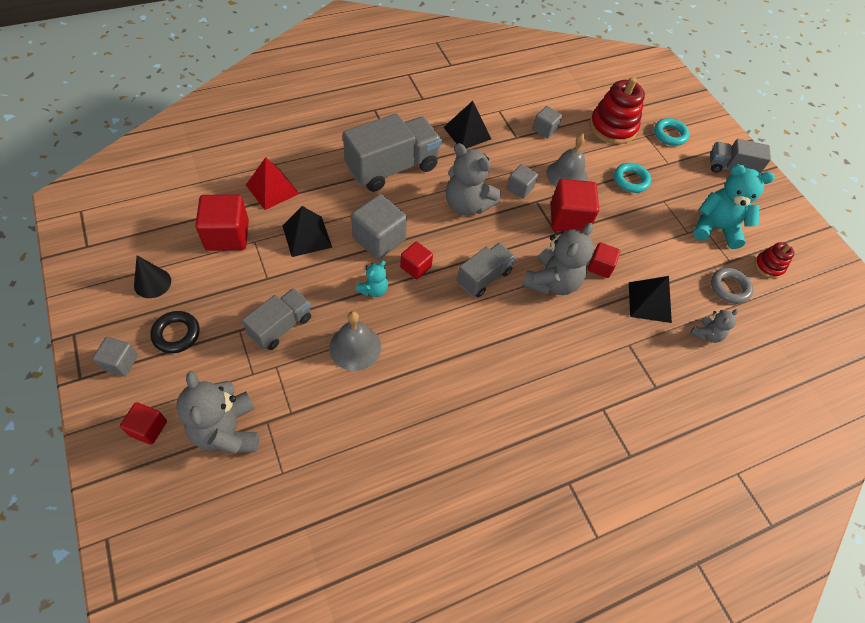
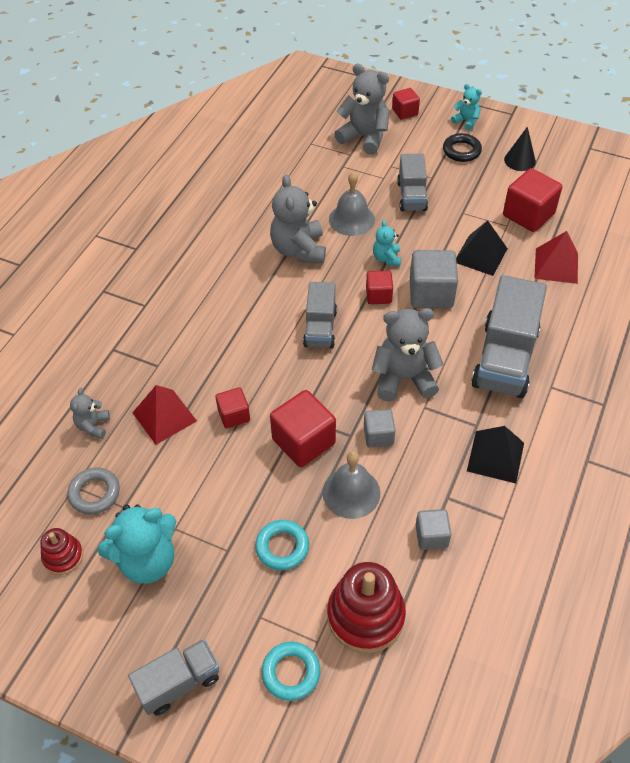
camera: 145 degrees right, 5 degrees down
grey cube [92,337,138,377] -> turquoise teddy bear [451,84,482,131]
grey teddy bear [522,223,594,295] -> grey teddy bear moved to [270,175,326,264]
black pyramid [629,276,672,323] -> red pyramid [132,385,197,445]

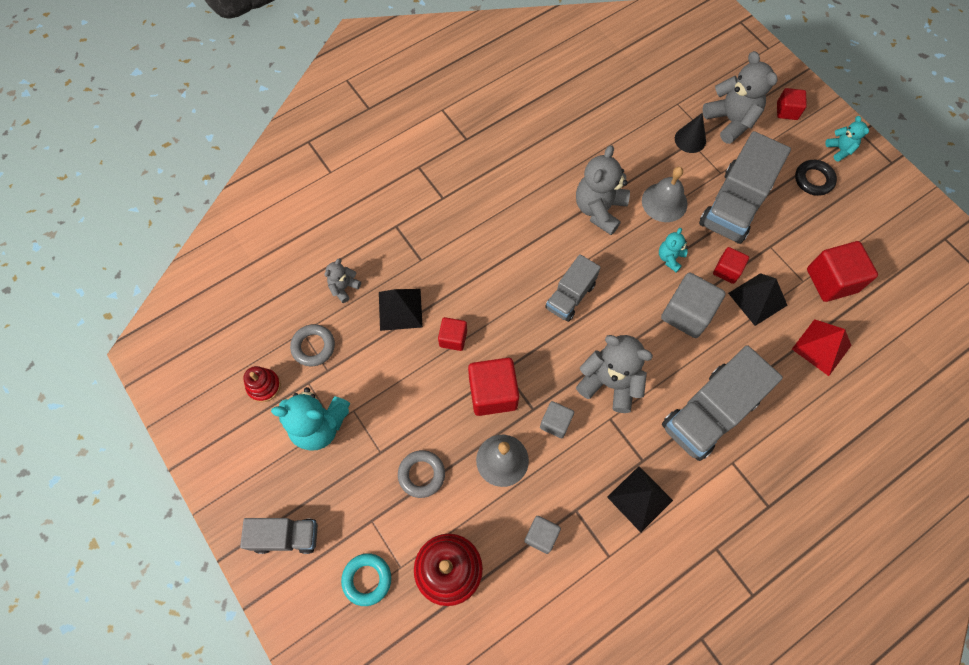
camera: 30 degrees right, 15 degrees up
red pyramid [132,385,197,445] -> black pyramid [379,289,423,331]
turquoise ring [255,520,309,570] -> grey ring [398,450,445,498]
red cube [366,271,393,304] -> red cube moved to [713,247,749,284]
grey truck [397,154,428,211] -> grey truck [699,131,791,244], size x1.70
black cone [504,127,536,171] -> black cone moved to [675,113,706,153]

